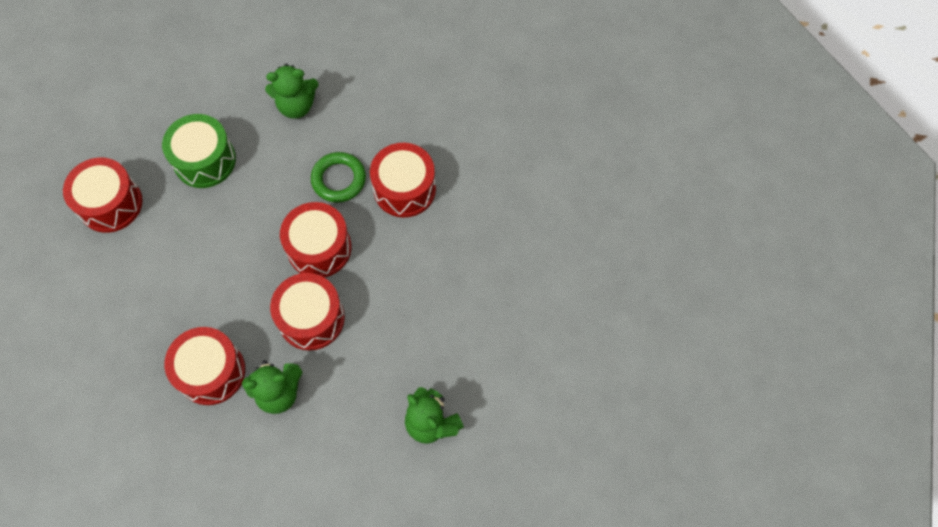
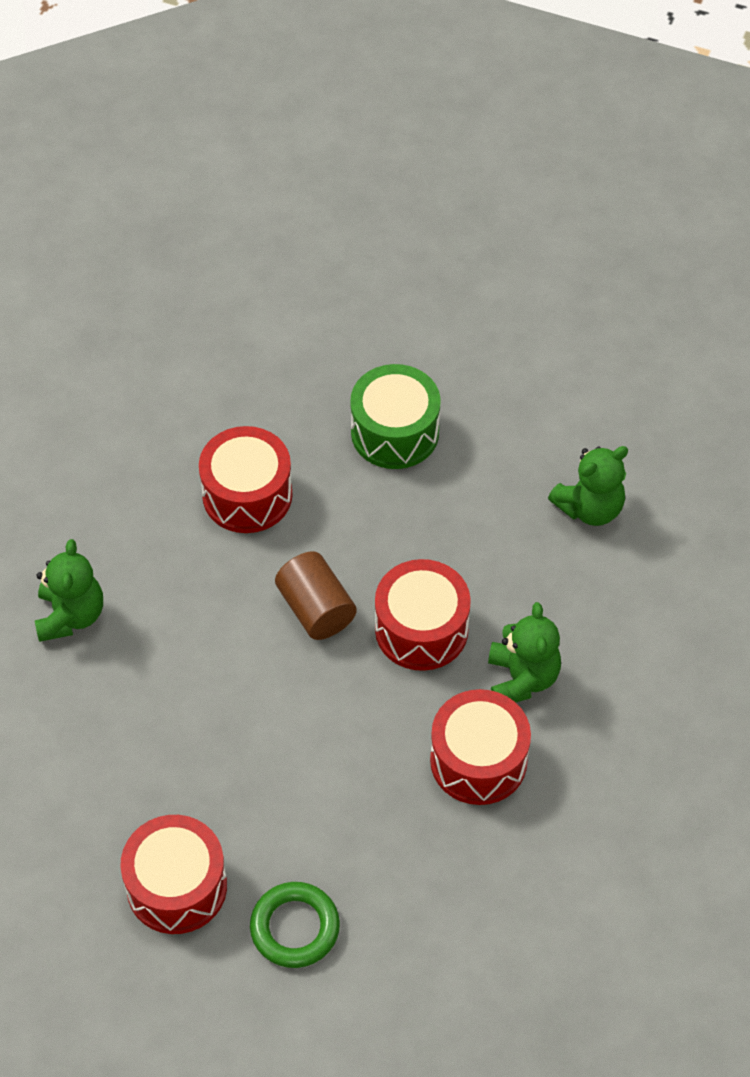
camera: 80 degrees left, 10 degrees down
green drum [162,114,236,188] -> green drum moved to [350,364,441,469]
red drum [280,202,351,277] -> brown cylinder [275,551,357,640]
green ring [311,152,366,203] -> green ring moved to [250,882,340,968]

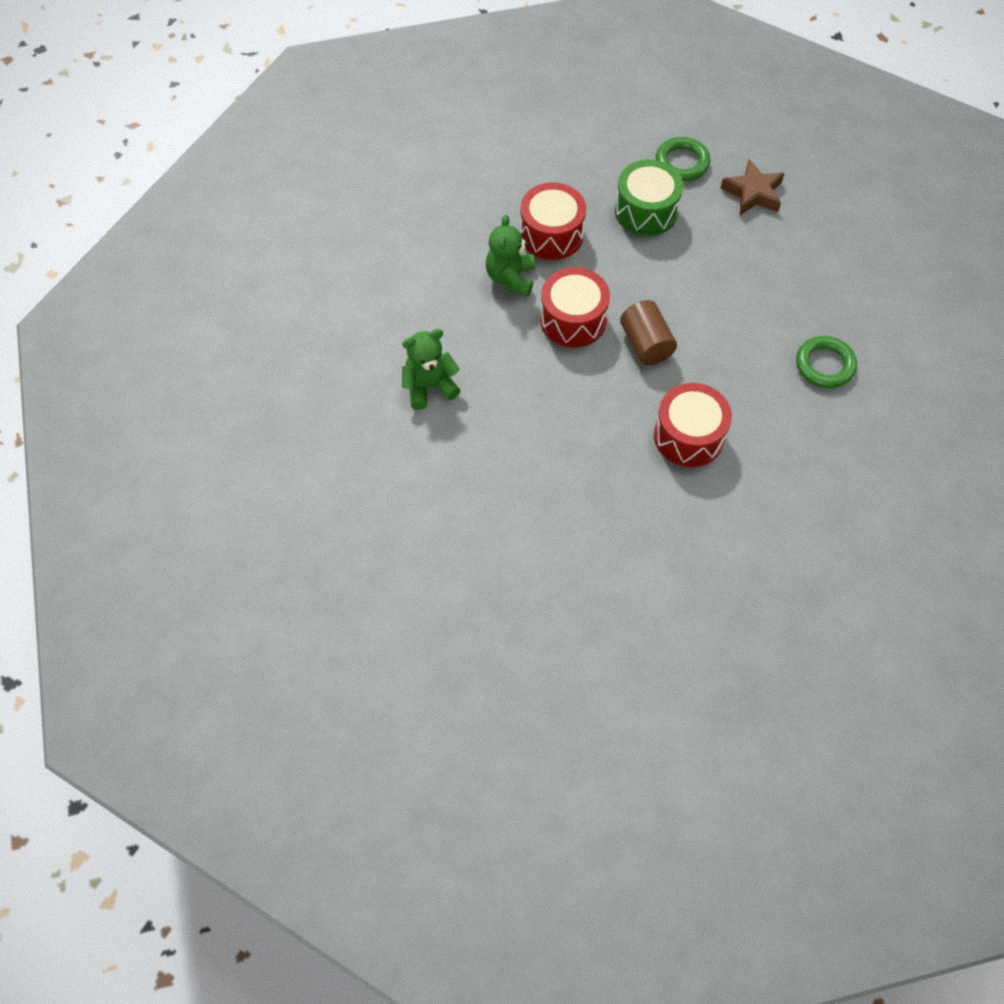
camera: 170 degrees left, 5 degrees up
green teddy bear [35,539,103,642] -> green ring [796,336,857,388]
red drum [120,815,227,934] -> brown star [721,159,785,215]
green drum [350,364,441,469] -> green drum moved to [615,159,683,236]

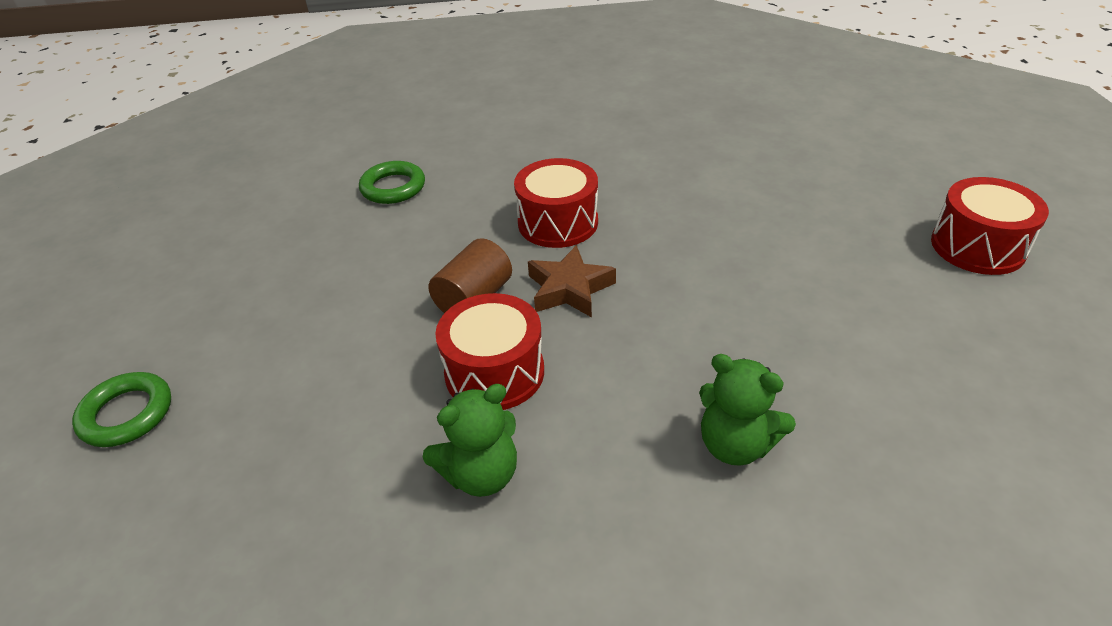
camera: 125 degrees left, 20 degrees down
red drum [520,182,586,260] -> red drum moved to [931,177,1049,275]
green drum [615,159,683,236] -> none
brown star [721,159,785,215] -> brown star moved to [528,245,616,317]

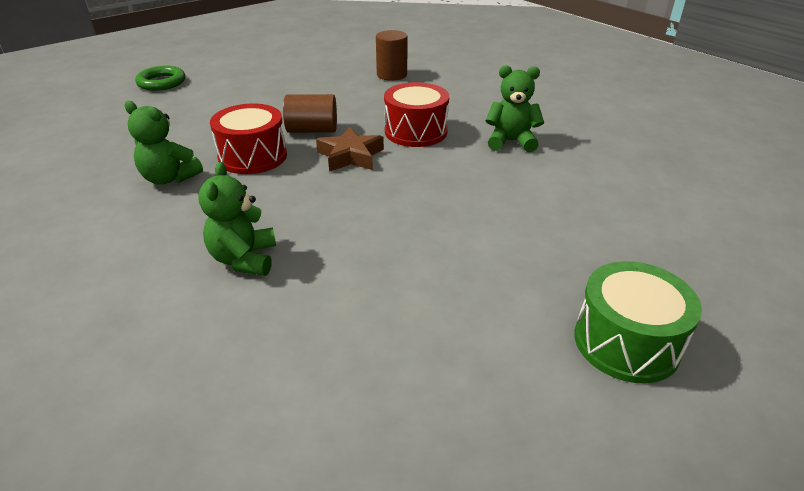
camera: 55 degrees right, 5 degrees down
green ring [359,161,425,204] -> brown cylinder [376,30,408,81]
red drum [931,177,1049,275] -> green drum [574,261,702,383]
none -> green teddy bear [486,65,544,152]

